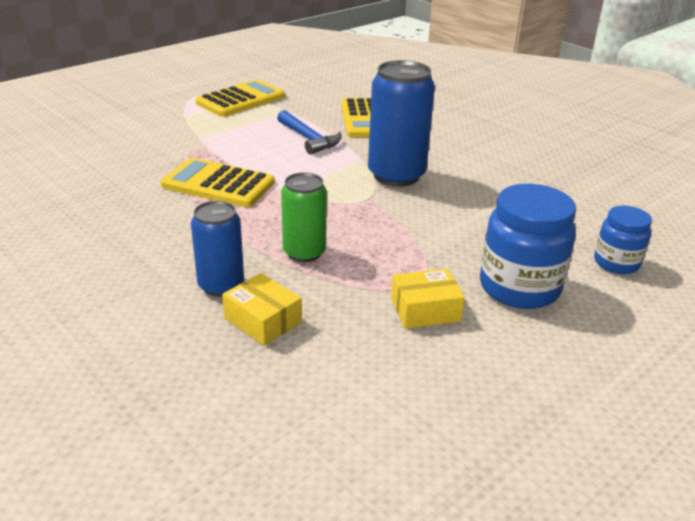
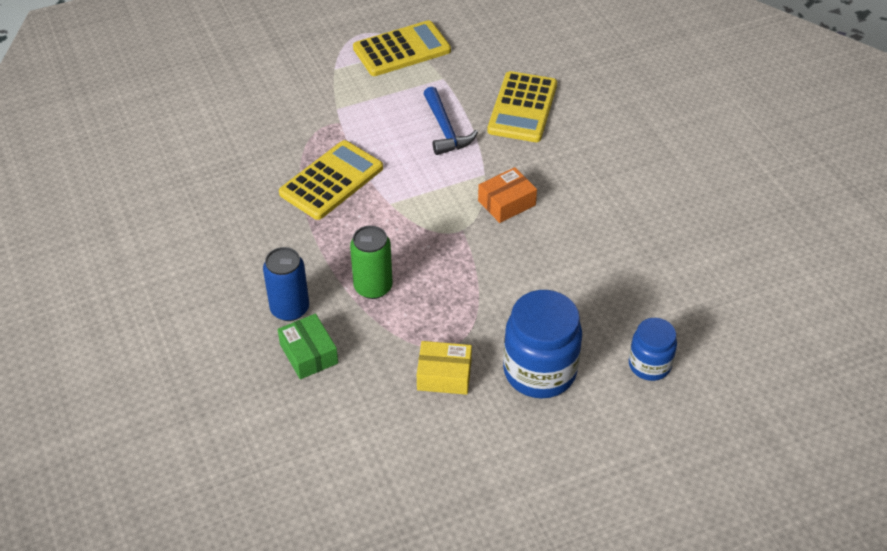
camera: 20 degrees right, 15 degrees up
yellow calculator [161,158,275,207] -> yellow calculator turned 90 degrees clockwise [279,140,383,220]
yellow box [222,273,302,346] -> green box [277,314,338,379]
blue can [368,60,435,187] -> orange box [478,167,537,223]

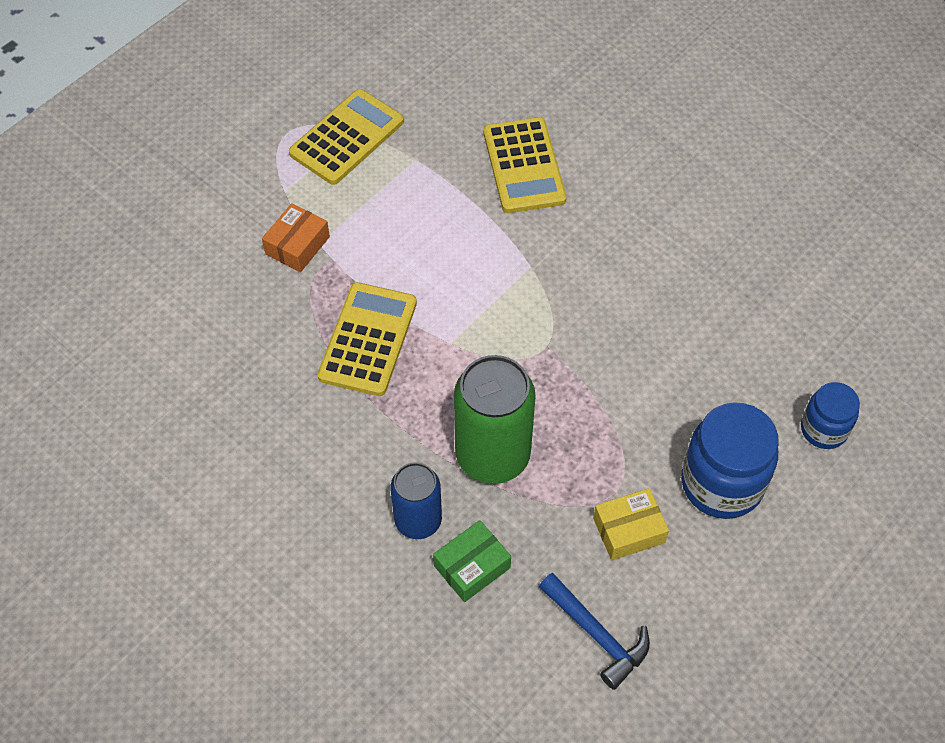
camera: 25 degrees left, 10 degrees up
green box [277,314,338,379] -> green box turned 75 degrees counterclockwise [433,520,511,602]
green can [350,225,393,299] -> green can [454,355,536,484], size x1.62
blue hammer [423,87,478,155] -> blue hammer moved to [539,573,650,690]
orange box [478,167,537,223] -> orange box moved to [262,203,330,272]

